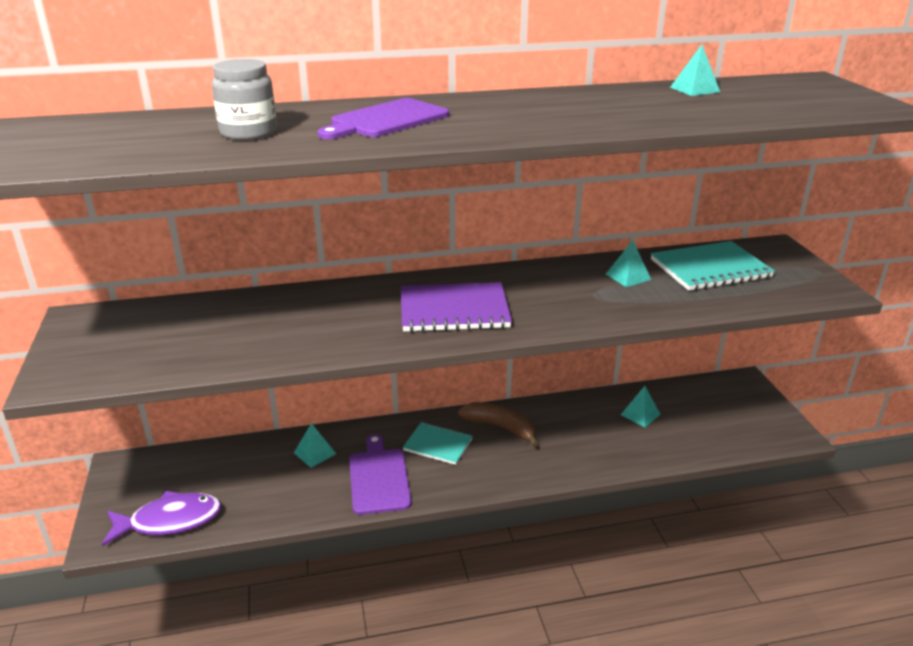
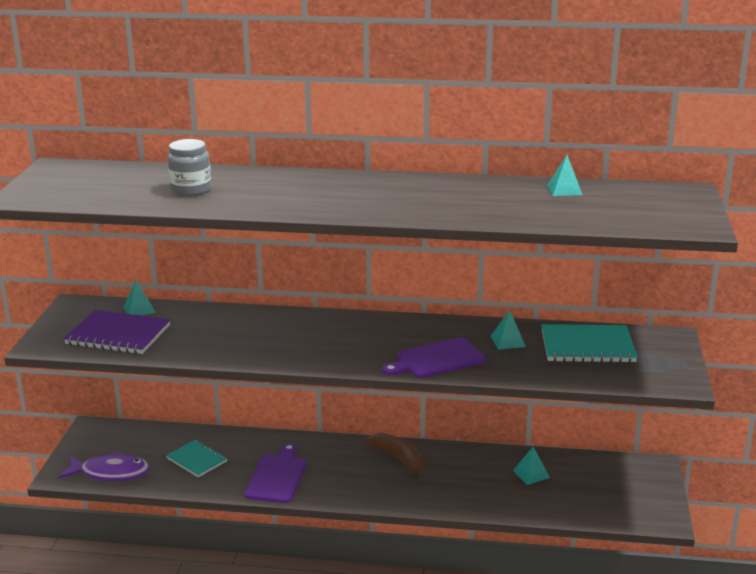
camera: 20 degrees right, 5 degrees down
turquoise pyramid [294,423,336,468] -> turquoise pyramid moved to [123,280,156,316]
purple cutting board [318,98,449,139] -> purple cutting board moved to [382,337,486,378]
purple notebook [401,282,512,332] -> purple notebook moved to [64,310,170,354]
turquoise notebook [403,422,473,465] -> turquoise notebook moved to [166,440,228,477]

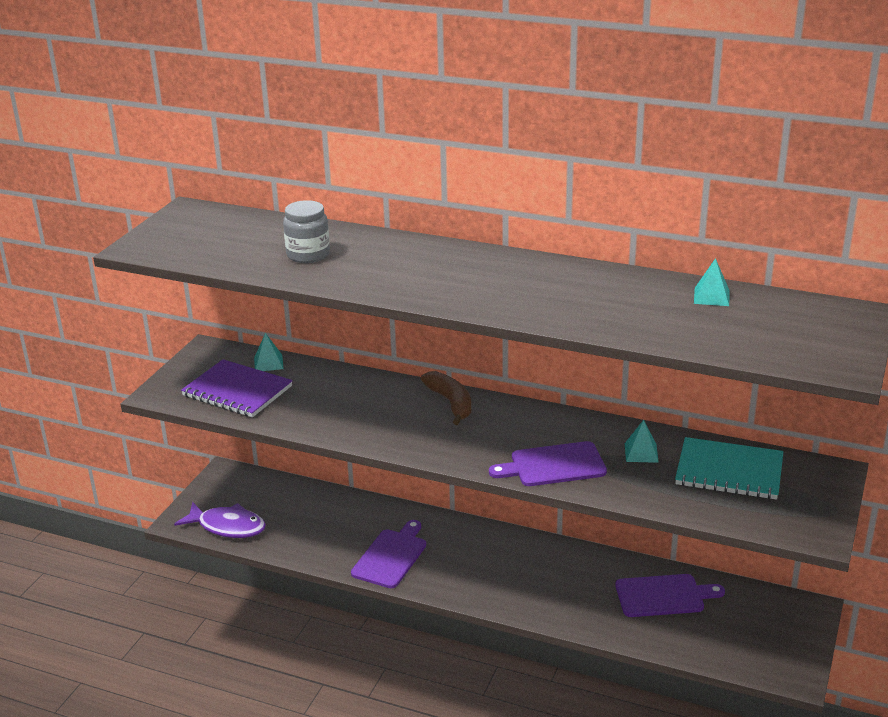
camera: 15 degrees right, 5 degrees up
turquoise notebook [166,440,228,477] -> none
brown banana [367,433,423,479] -> brown banana moved to [421,371,471,425]
turquoise pyramid [513,447,550,485] -> purple cutting board [615,574,725,617]

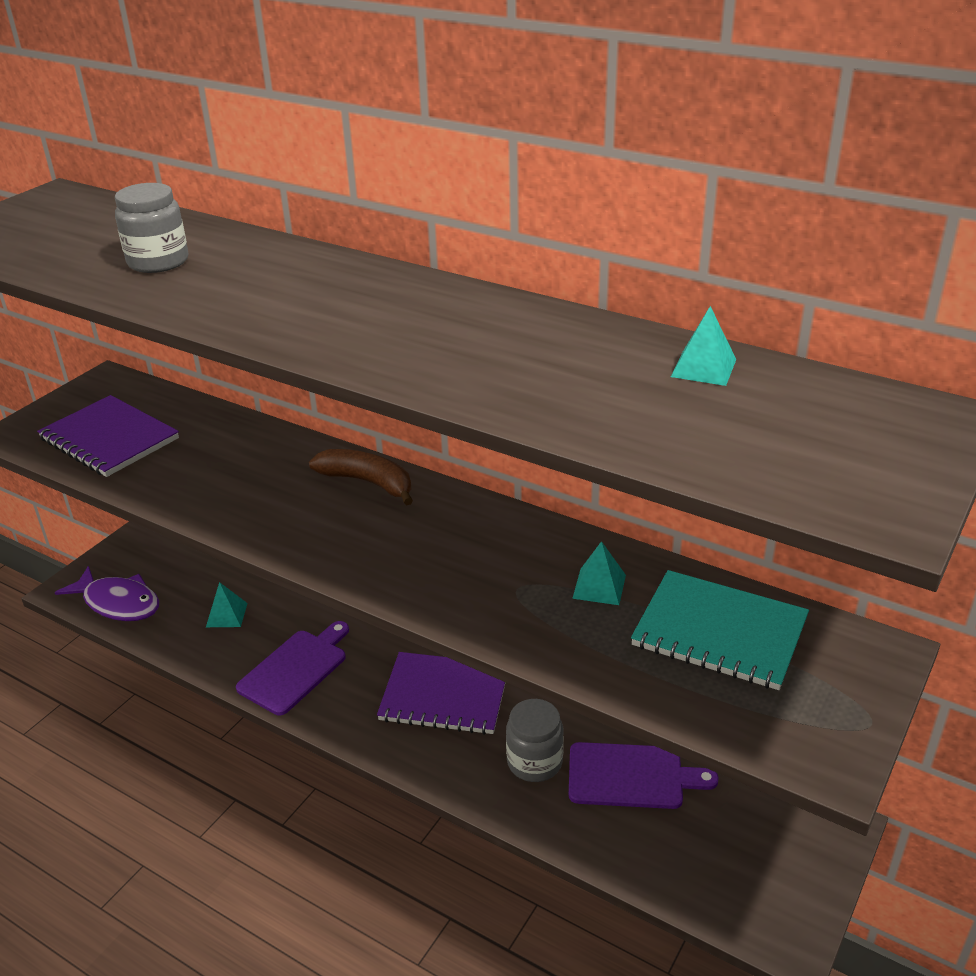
camera: 10 degrees right, 5 degrees up
turquoise pyramid [254,333,284,371] -> turquoise pyramid moved to [206,582,248,627]
brown banana [421,371,471,425] -> brown banana turned 45 degrees counterclockwise [309,449,413,505]
purple cutting board [489,441,607,486] -> none
none -> purple notebook [377,652,506,735]
none -> grey jar [506,699,564,782]

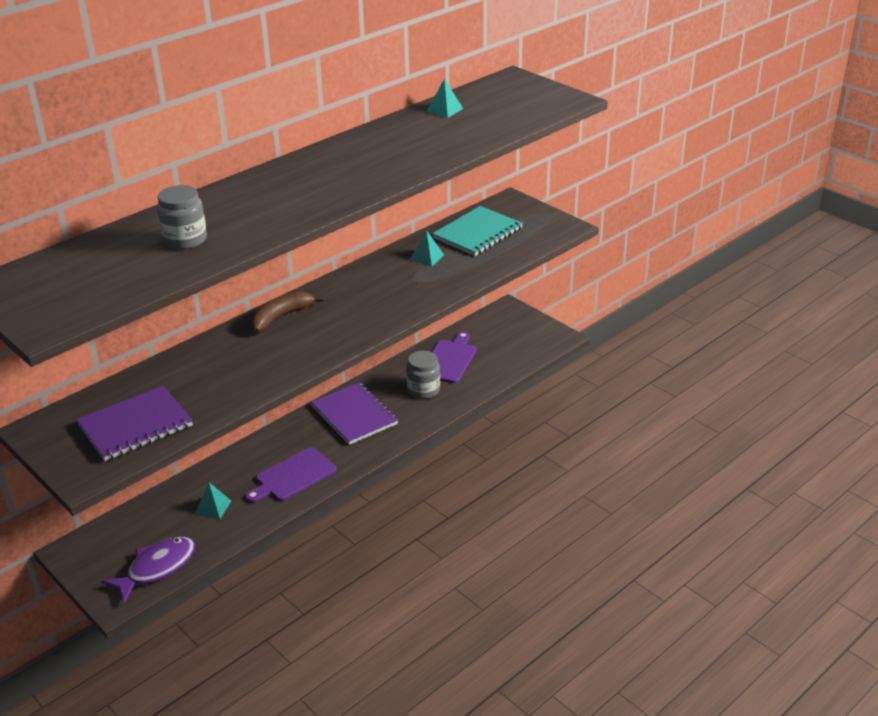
camera: 75 degrees left, 0 degrees up
purple cutting board [236,621,349,715] -> purple cutting board turned 90 degrees counterclockwise [245,447,337,503]
purple notebook [377,652,506,735] -> purple notebook turned 60 degrees counterclockwise [311,382,398,445]

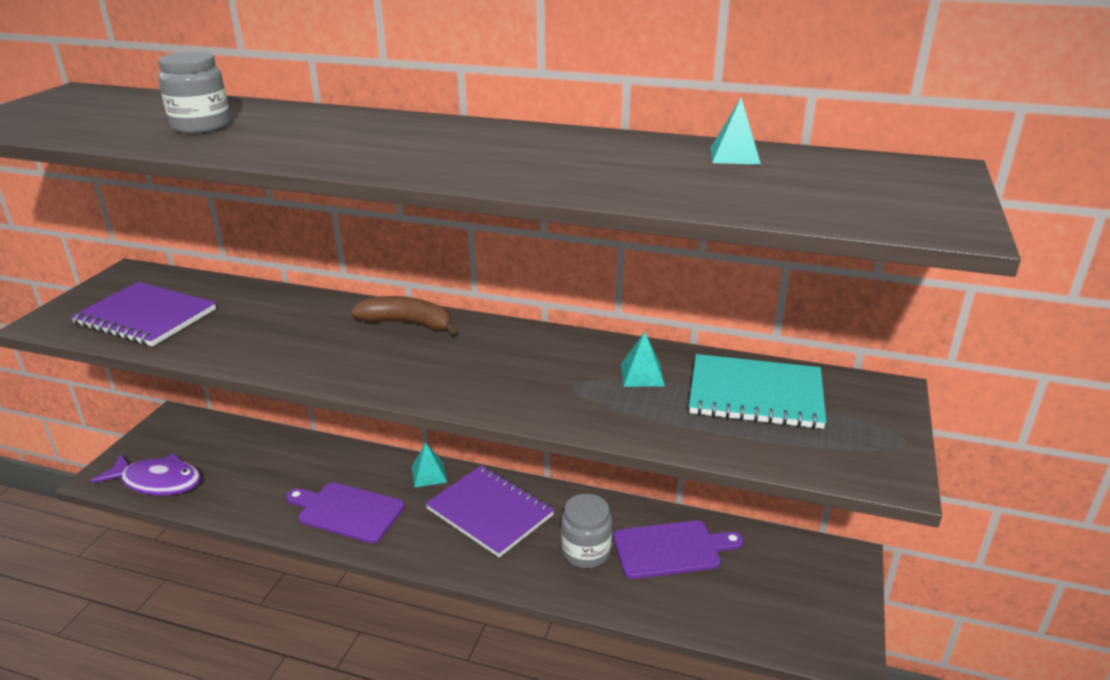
camera: 60 degrees right, 5 degrees down
turquoise pyramid [195,483,231,519] -> turquoise pyramid moved to [412,443,447,488]
purple notebook [311,382,398,445] -> purple notebook turned 75 degrees counterclockwise [425,465,554,557]

